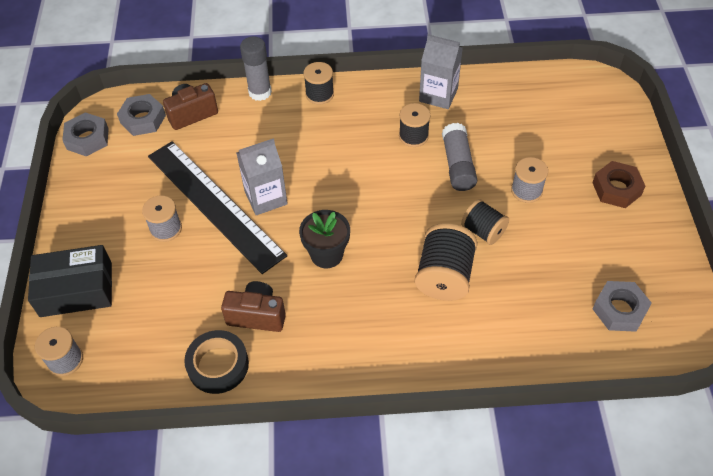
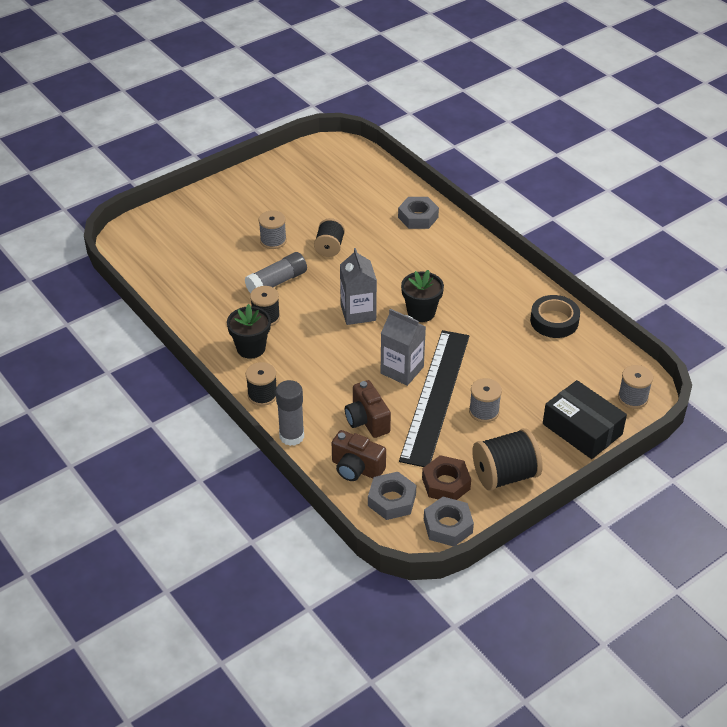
camera: 125 degrees left, 10 degrees down
brown camera [221,281,286,332] -> brown camera moved to [345,380,391,438]
black spool [415,223,478,301] -> black spool moved to [472,428,543,491]
grey carton [419,34,463,109] -> grey carton moved to [340,248,377,325]
brown nut [592,161,645,208] -> brown nut moved to [422,455,471,500]
grey nut [593,281,652,332] -> grey nut moved to [398,197,439,229]
none -> black flower pot [227,304,271,359]

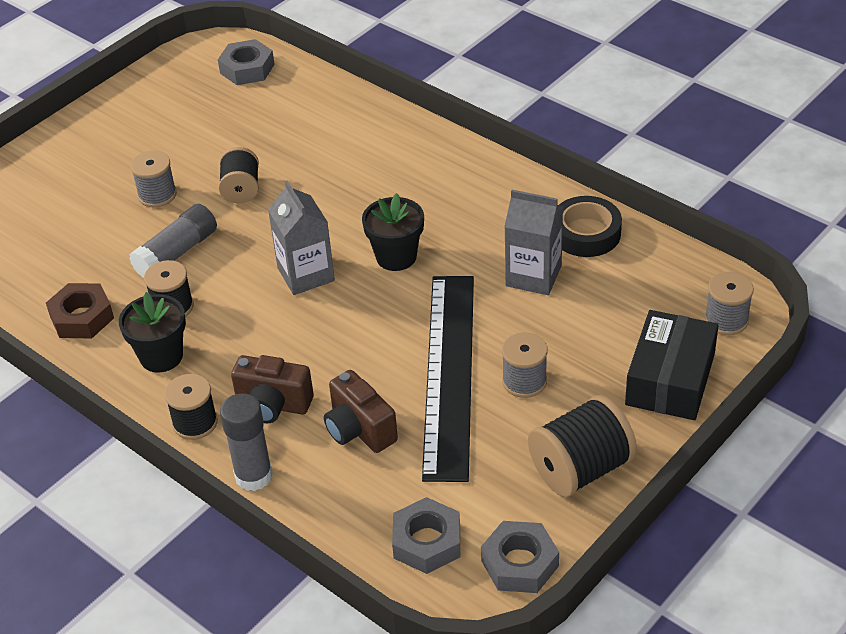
camera: 10 degrees left, 0 degrees up
brown camera [332,430,386,481] -> brown camera moved to [231,355,314,423]
grey carton [381,309,426,386] -> grey carton moved to [504,190,563,295]
grey nut [398,197,439,229] -> grey nut moved to [218,39,275,85]
brown nut [422,455,471,500] -> brown nut moved to [46,283,114,338]
black box [543,380,627,459] -> black box turned 75 degrees clockwise [625,310,719,420]

